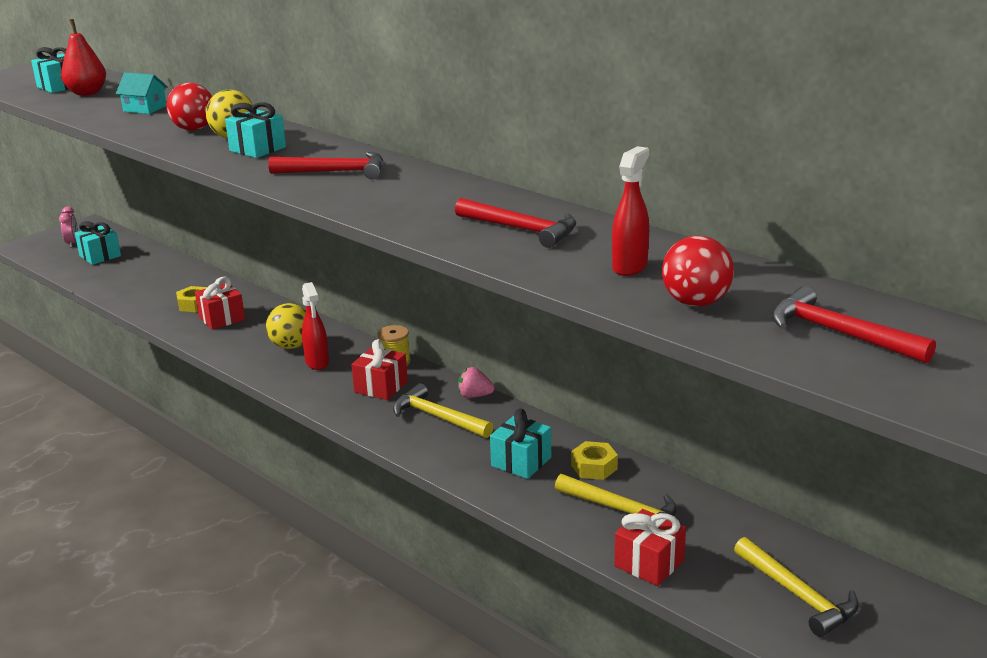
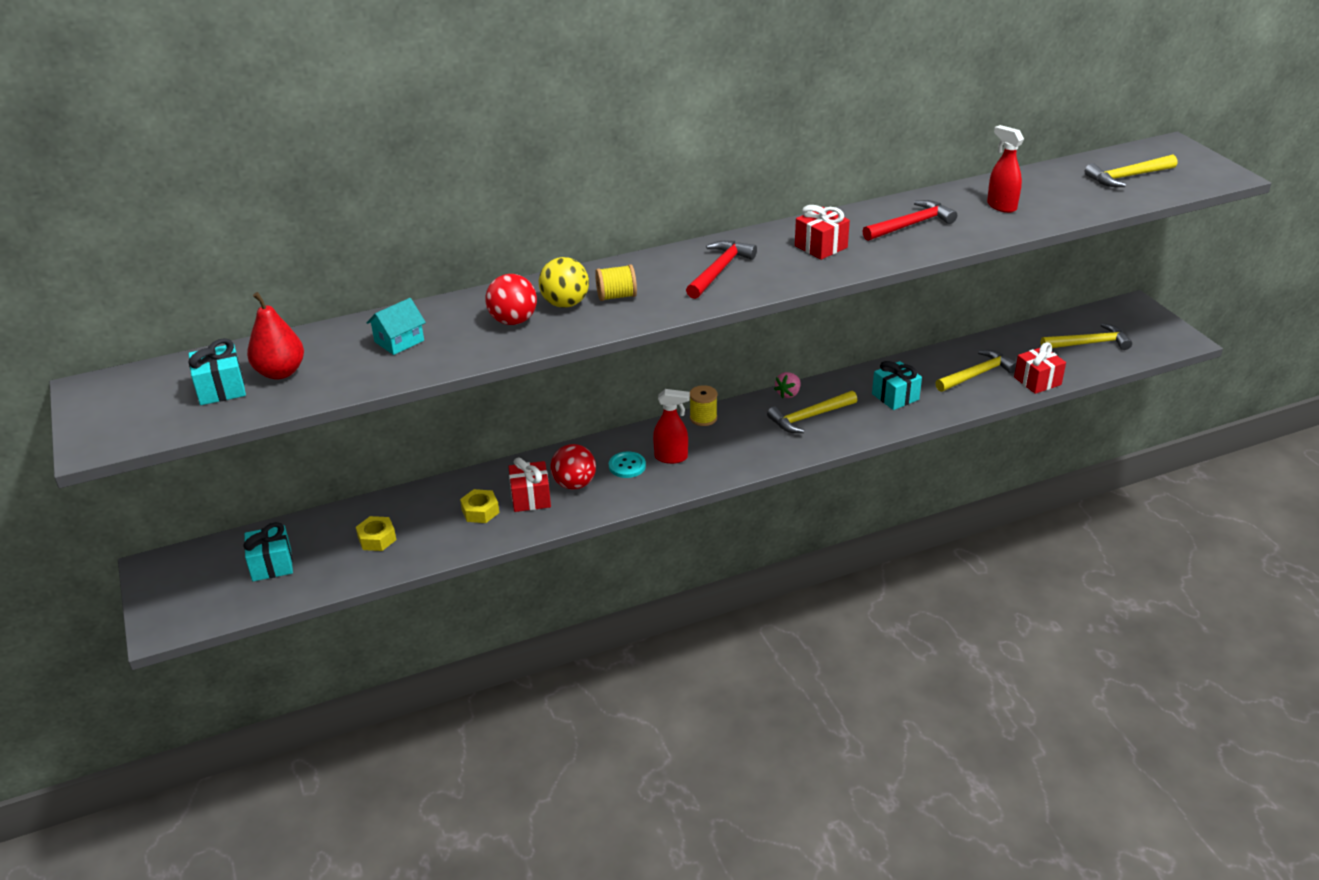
camera: 65 degrees left, 10 degrees up
pink clock [59,207,78,248] -> none
turquoise gift [225,103,286,158] -> yellow spool [595,264,637,301]
yellow ball [266,303,306,349] -> turquoise button [609,452,646,478]
red gift [351,339,408,400] -> red gift moved to [795,205,850,260]
yellow nut [571,441,618,480] -> yellow nut moved to [356,516,396,551]
red ball [662,235,734,307] -> red ball moved to [550,444,596,490]
red hammer [772,286,936,363] -> yellow hammer [1085,154,1177,187]

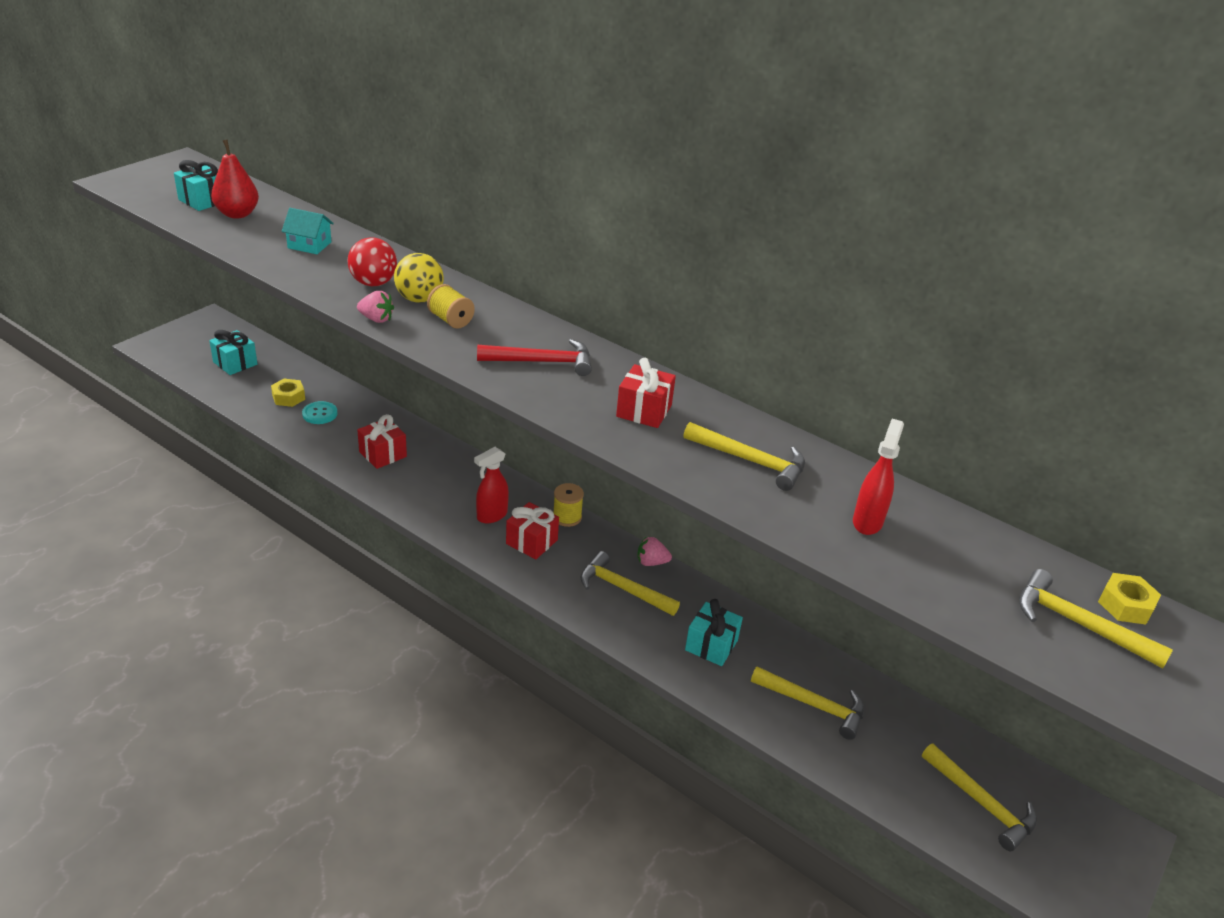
camera: 55 degrees right, 0 degrees up
yellow nut [460,489,499,523] -> yellow nut moved to [1098,573,1161,625]
red ball [550,444,596,490] -> none
turquoise button [609,452,646,478] -> turquoise button moved to [302,401,338,424]
red spray bottle [653,389,690,464] -> red spray bottle turned 75 degrees clockwise [474,447,509,523]
red hammer [862,200,957,241] -> yellow hammer [684,422,805,491]
red gift [1014,342,1066,394] -> red gift moved to [506,502,559,559]
none -> pink strawberry [357,291,394,323]

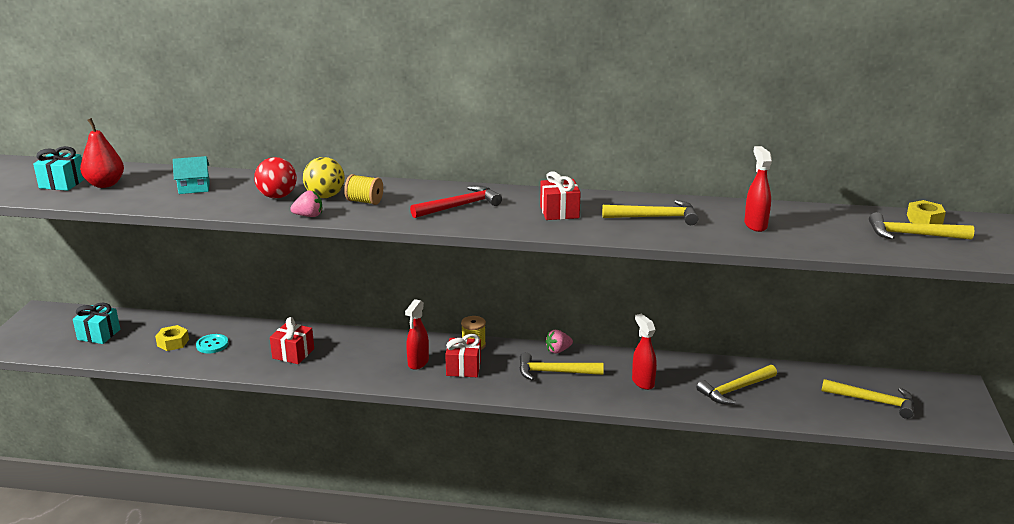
camera: 25 degrees left, 10 degrees down
turquoise gift [685,599,743,666] -> red spray bottle [632,314,657,390]
yellow hammer [751,666,864,740] -> yellow hammer turned 150 degrees clockwise [696,365,777,405]

